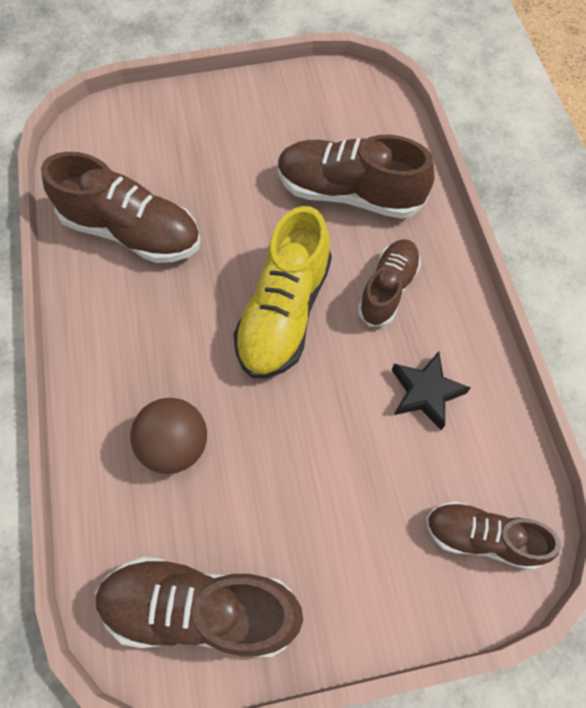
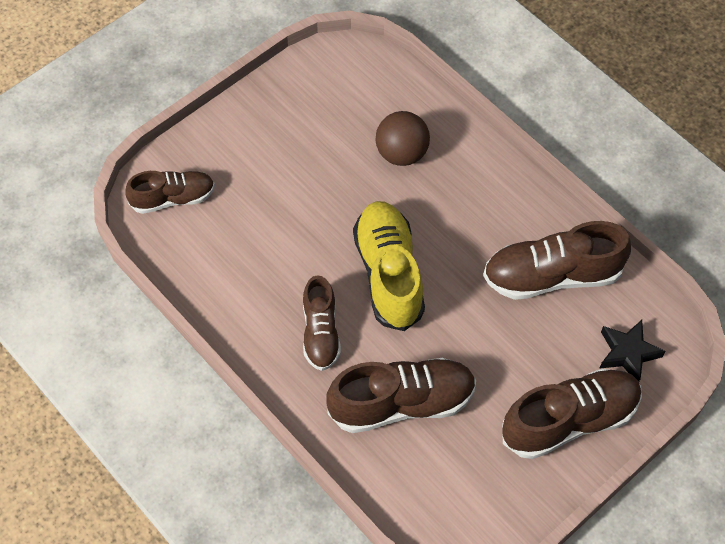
camera: 150 degrees right, 5 degrees down
brown shoe [95,557,303,657] -> brown shoe moved to [502,369,642,459]
black star [392,351,470,430] -> black star moved to [599,320,665,381]

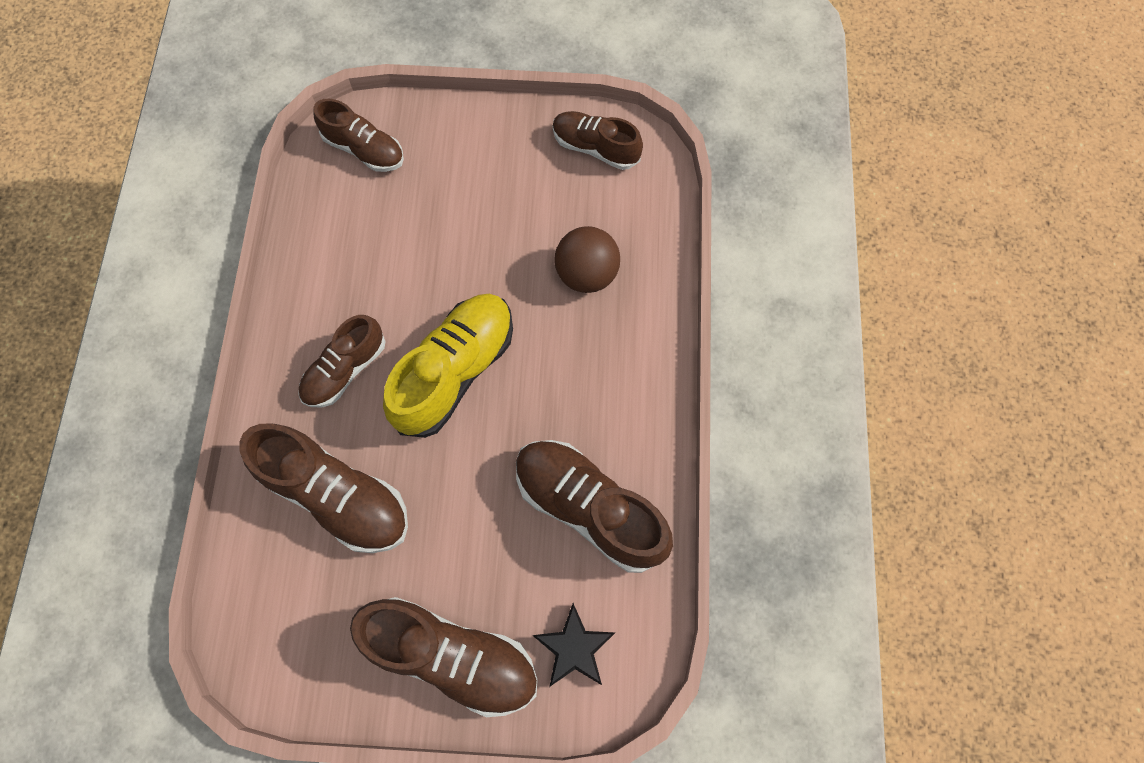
camera: 45 degrees right, 10 degrees up
none -> brown shoe [553,111,643,170]

